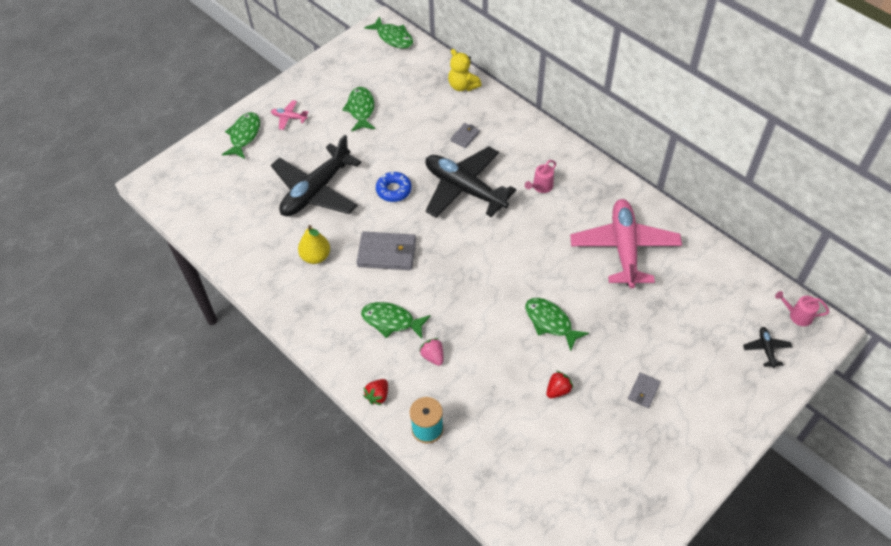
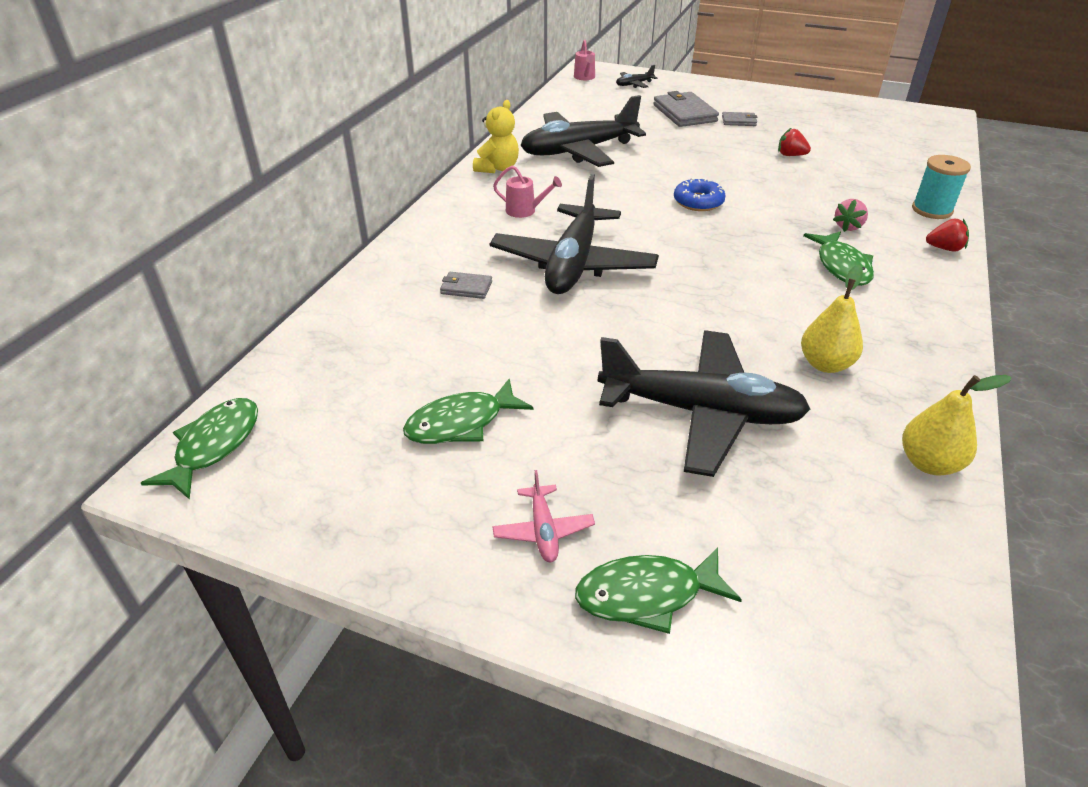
camera: 115 degrees left, 15 degrees down
grey wallet [357,231,416,270] -> grey wallet moved to [653,91,719,127]
blue donut [376,171,412,202] -> blue donut moved to [674,178,726,211]
yellow teddy bear [448,49,482,91] -> yellow teddy bear moved to [473,100,519,173]
green fish [525,298,589,351] -> none
pink plane [570,199,682,288] -> black plane [520,95,646,167]
none -> yellow pear [902,375,1012,476]

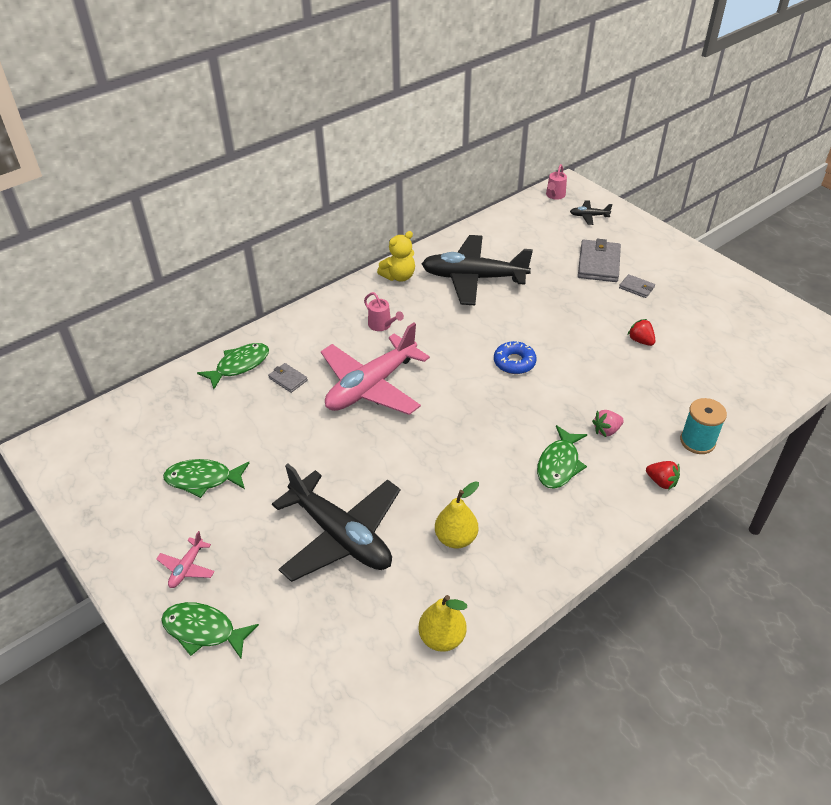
camera: 30 degrees right, 5 degrees up
green fish [141,398,258,500] -> green fish moved to [197,343,269,389]
black plane [490,174,659,294] -> pink plane [321,322,430,415]

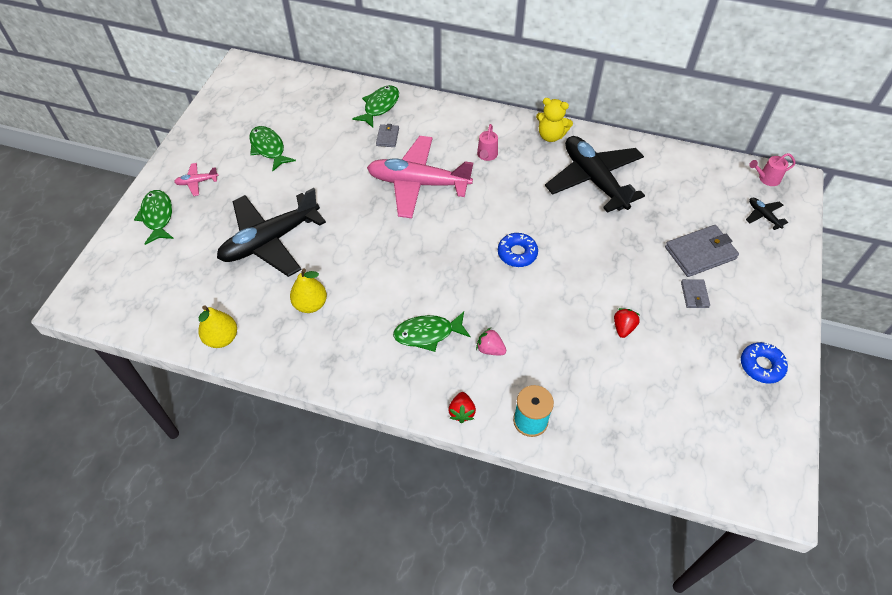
camera: 55 degrees right, 10 degrees up
green fish [197,343,269,389] -> green fish turned 75 degrees counterclockwise [352,85,399,128]
black plane [272,464,400,582] -> black plane turned 45 degrees clockwise [217,188,326,277]
none -> blue donut [741,342,788,384]

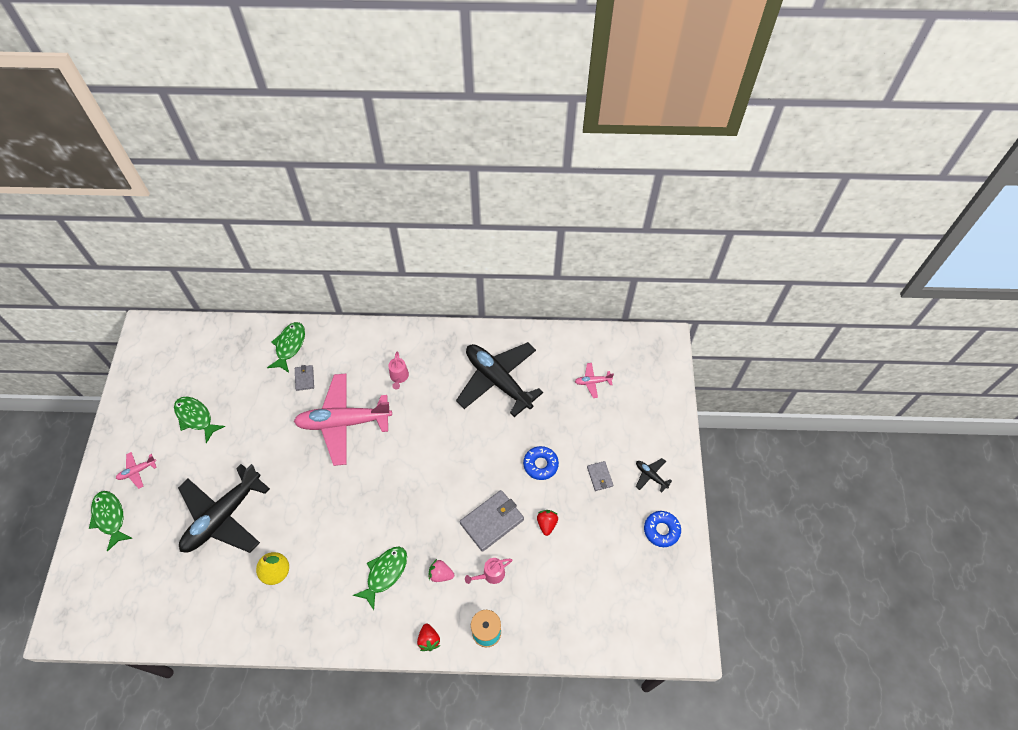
camera: 15 degrees left, 5 degrees up
yellow pear [198,305,237,348] -> none
green fish [393,312,471,352] -> green fish turned 150 degrees clockwise [353,546,407,610]
blue donut [498,233,538,267] -> blue donut moved to [523,446,559,480]
yellow teddy bear [536,98,573,142] -> none
grey wallet [665,225,739,277] -> grey wallet moved to [460,490,524,552]
black plane [746,198,788,230] -> black plane moved to [636,458,672,493]
pink watering can [749,153,795,186] -> pink watering can moved to [465,558,512,584]
none -> pink plane [575,363,614,398]

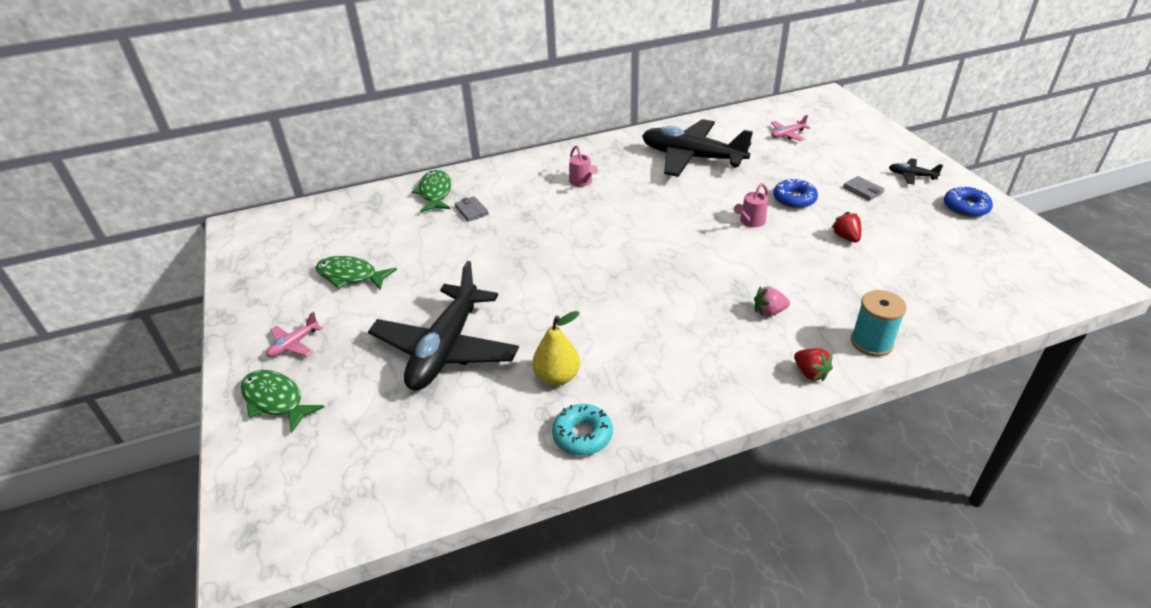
camera: 20 degrees left, 20 degrees down
pink plane [294,374,392,466] -> none
green fish [353,546,407,610] -> none
grey wallet [460,490,524,552] -> none
pink watering can [465,558,512,584] -> pink watering can moved to [734,183,768,227]
none -> turquoise donut [552,404,613,455]

